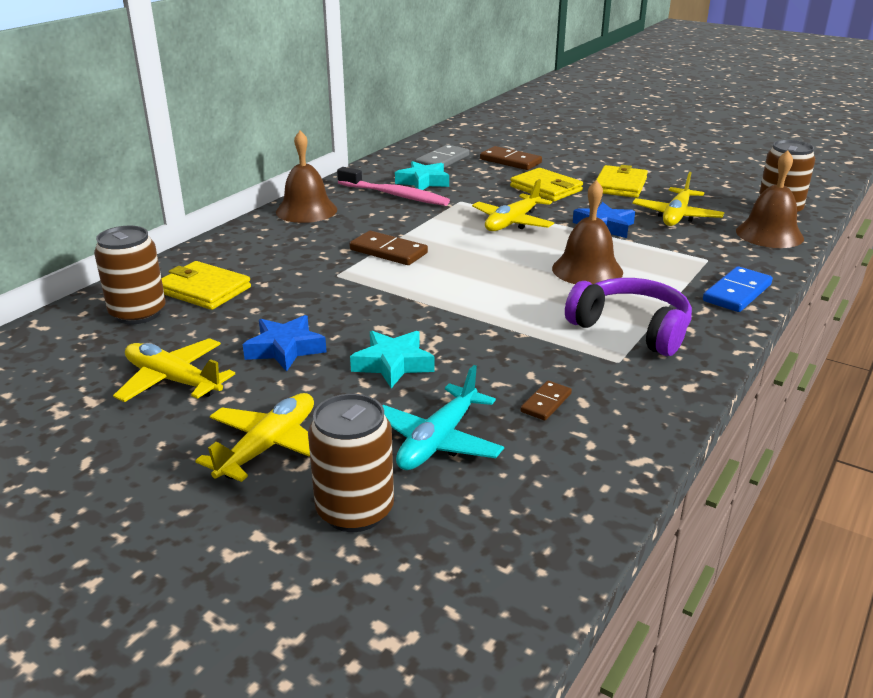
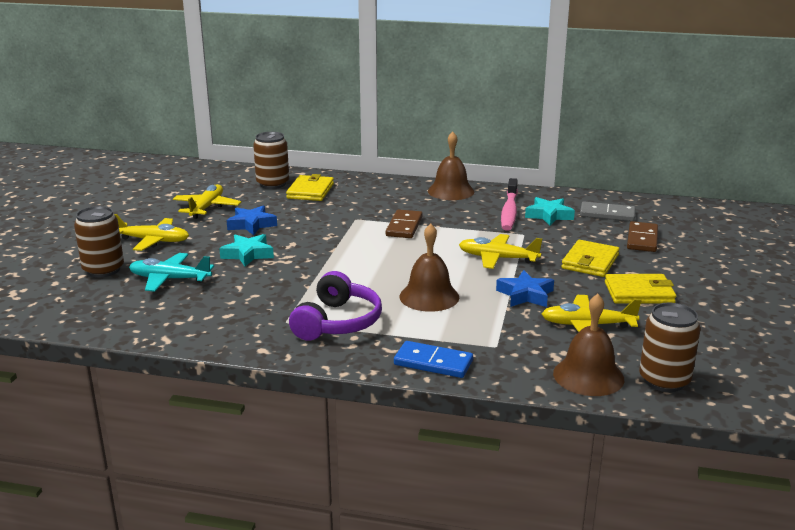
camera: 70 degrees right, 5 degrees down
brown domino [520,381,572,421] -> none

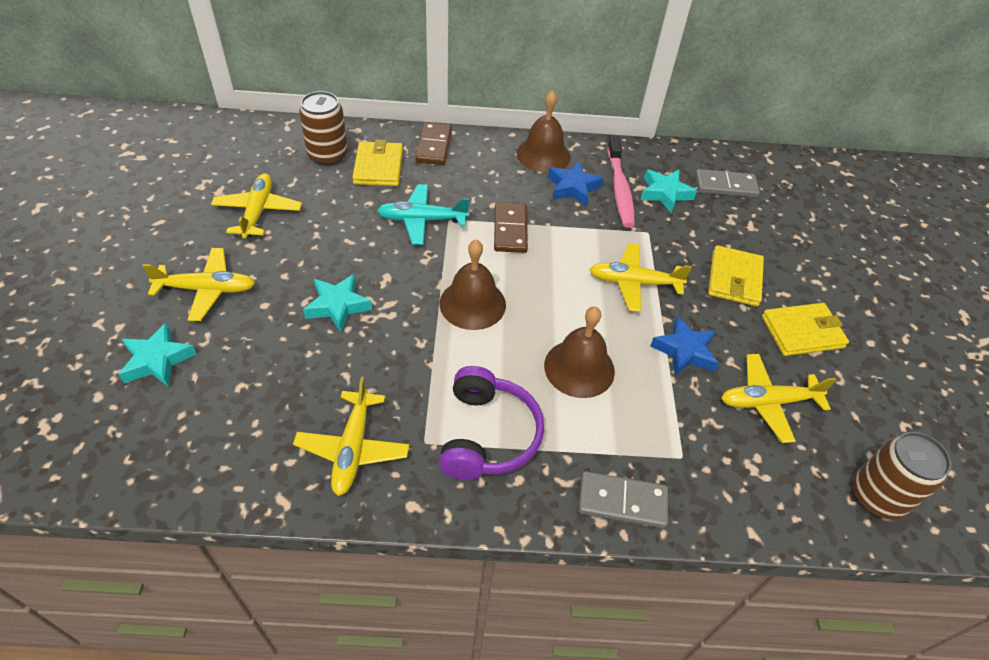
camera: 15 degrees left, 25 degrees up
brown can [74,206,124,277] -> turquoise star [118,322,197,387]
turquoise plane [129,253,214,292] -> turquoise plane moved to [377,184,470,245]
blue star [227,205,277,235] -> blue star moved to [548,161,603,206]
blue domino [394,341,473,378] -> grey domino [578,471,668,528]
brown bell [553,294,624,396] -> brown bell moved to [439,240,506,330]
brown domino [627,221,658,252] -> brown domino moved to [415,122,452,165]
none -> yellow plane [293,377,409,496]

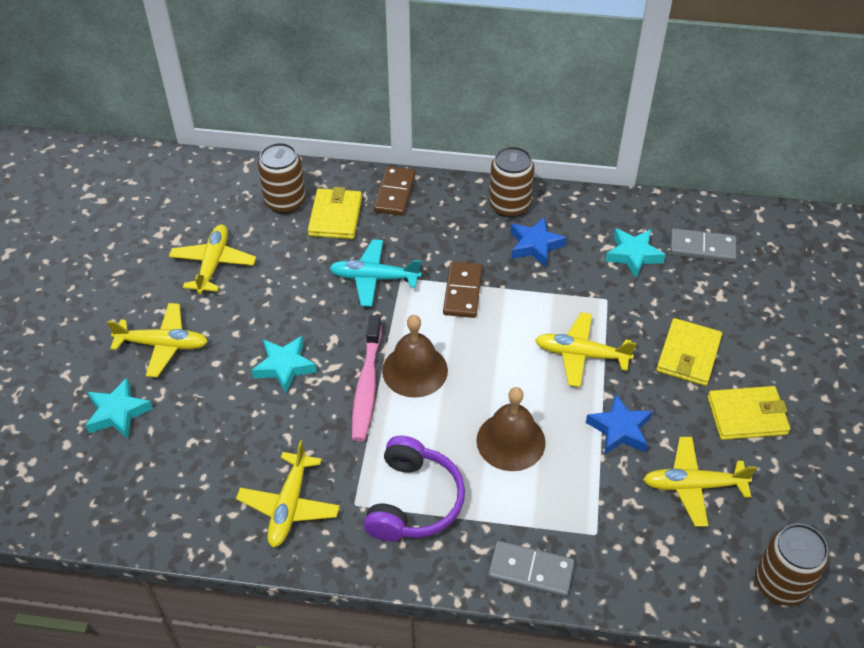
camera: 10 degrees right, 0 degrees up
brown bell [516,90,571,172] -> brown can [489,146,534,218]
pink toothbrush [607,136,635,228] -> pink toothbrush moved to [352,315,382,442]

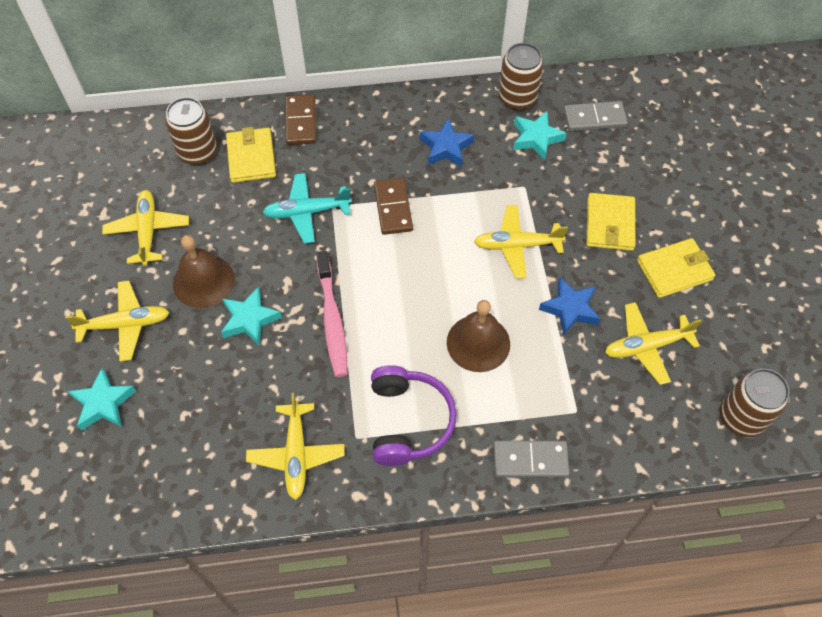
camera: 15 degrees left, 10 degrees up
brown bell [382,315,448,398] -> brown bell moved to [173,235,235,308]
brown can [489,146,534,218] -> brown can moved to [499,43,544,111]

